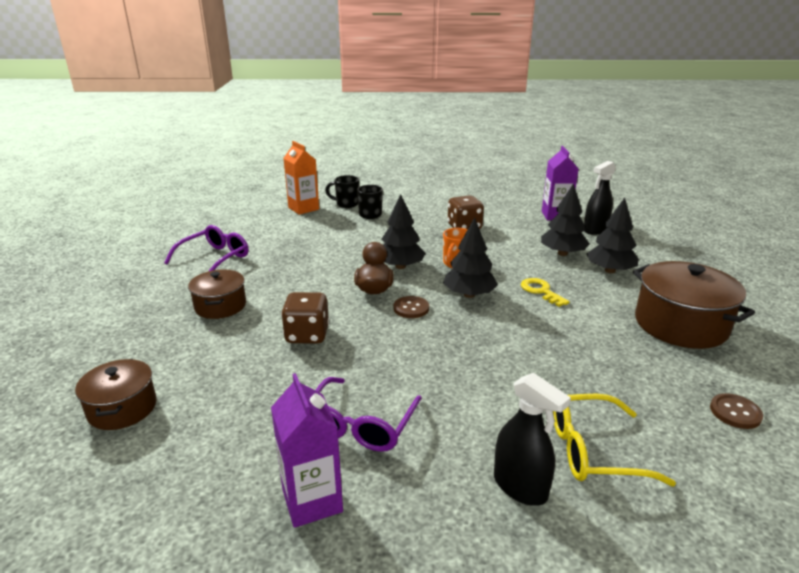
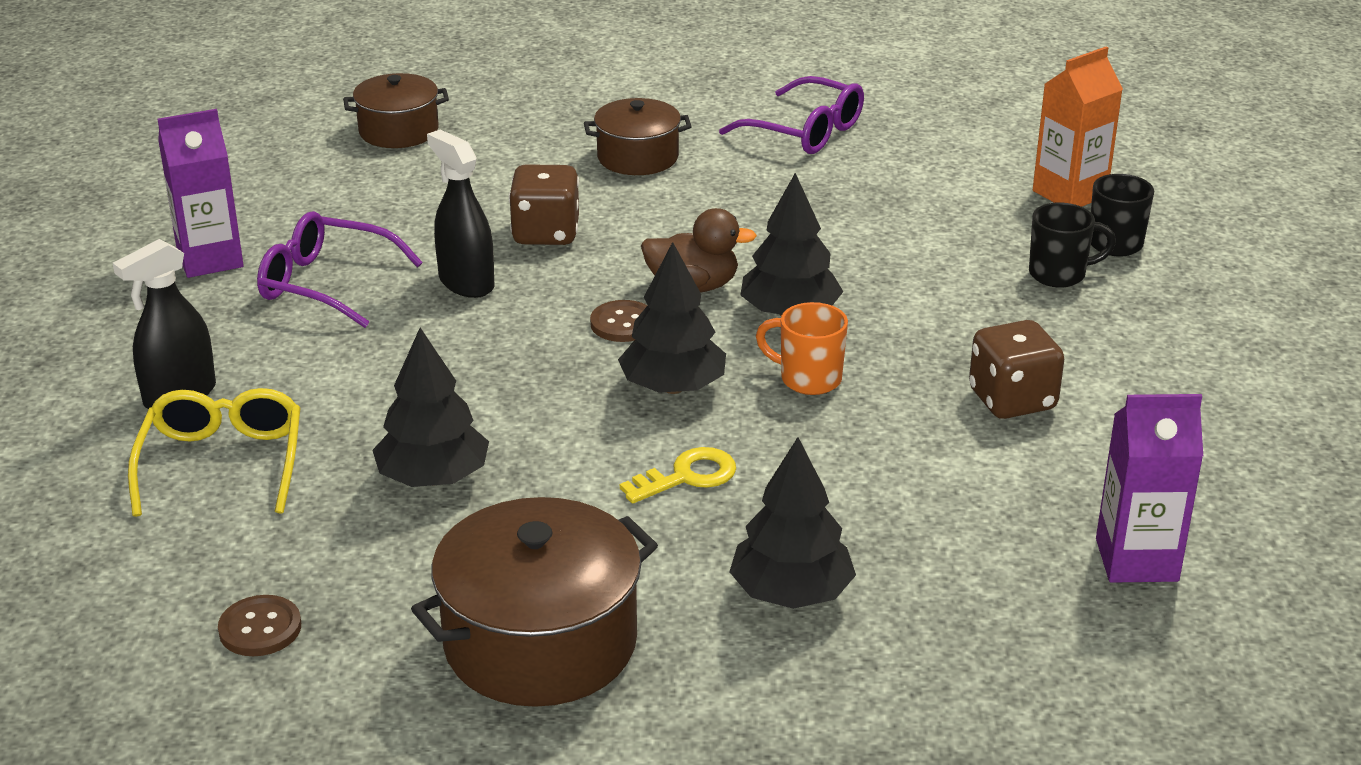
camera: 90 degrees right, 5 degrees up
black tree [541,184,590,256] -> black tree moved to [372,328,489,487]
black spray bottle [584,161,616,235] -> black spray bottle moved to [427,129,495,298]

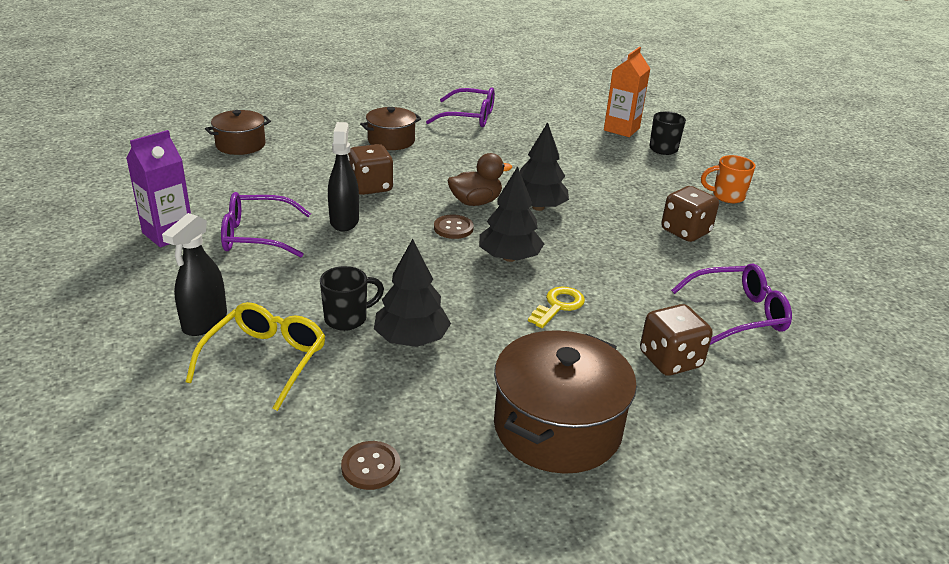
camera: 25 degrees left, 0 degrees up
yellow glasses [128,388,300,517] -> yellow glasses turned 45 degrees clockwise [186,302,325,411]
black spray bottle [427,129,495,298] -> black spray bottle turned 60 degrees clockwise [328,122,359,231]
black tree [729,437,856,609] -> brown dice [640,304,713,376]
orange mug [756,302,848,395] -> orange mug moved to [701,155,756,203]
black mug [1029,203,1116,287] -> black mug moved to [320,266,384,331]
purple carton [1096,394,1203,583] -> none
none -> purple glasses [671,263,792,345]

